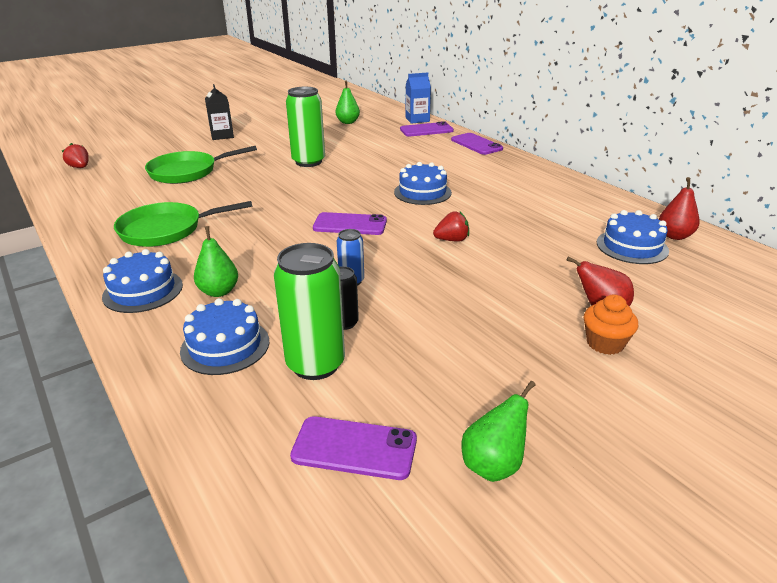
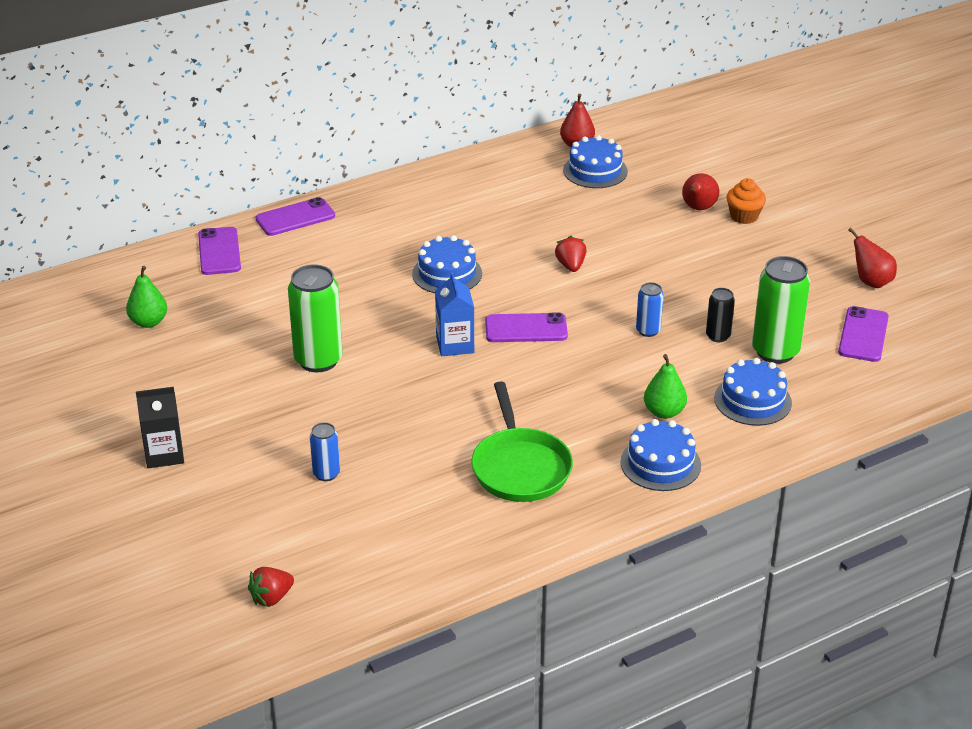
camera: 85 degrees left, 5 degrees up
green pan [145,146,257,184] -> blue can [310,422,340,481]
purple phone [313,212,387,235] -> purple phone turned 75 degrees clockwise [485,313,568,342]
blue carton [405,72,431,124] -> blue carton moved to [435,272,474,356]
green pear [462,381,536,482] -> red pear [848,227,897,288]

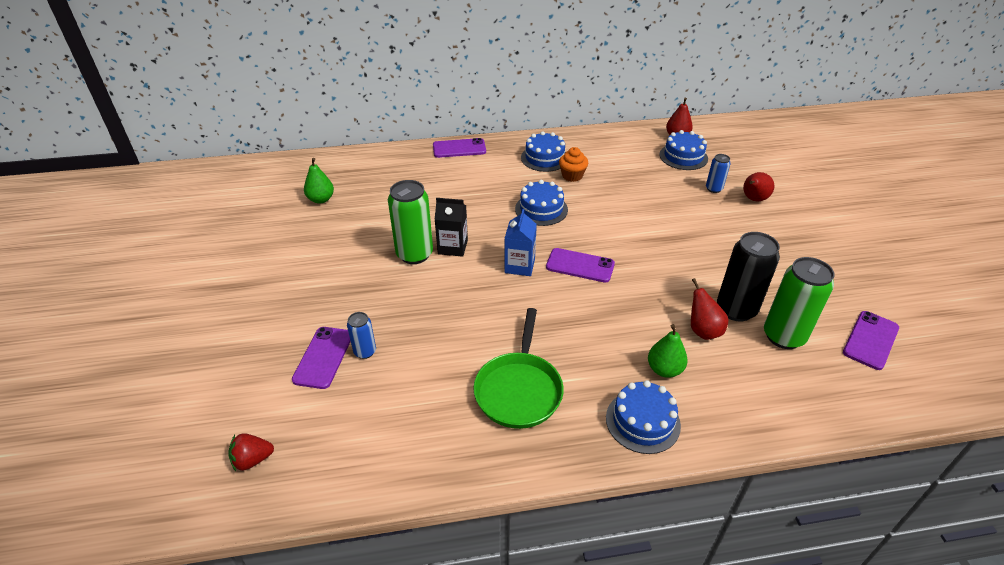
camera: 20 degrees right, 5 degrees up
black carton [136,387,184,468] -> black carton moved to [434,198,468,257]
purple phone [198,227,241,275] -> purple phone moved to [292,327,351,389]
red strawberry [555,236,587,272] -> none
blue can [636,282,664,337] -> blue can moved to [706,154,731,193]
black can [706,288,735,342] -> black can [717,232,780,322], size x1.92
blue cake [714,358,792,426] -> blue cake moved to [521,131,566,172]
orange cupcake [726,178,766,224] -> orange cupcake moved to [559,147,588,182]
red pear [848,227,897,288] -> red pear moved to [691,278,728,340]

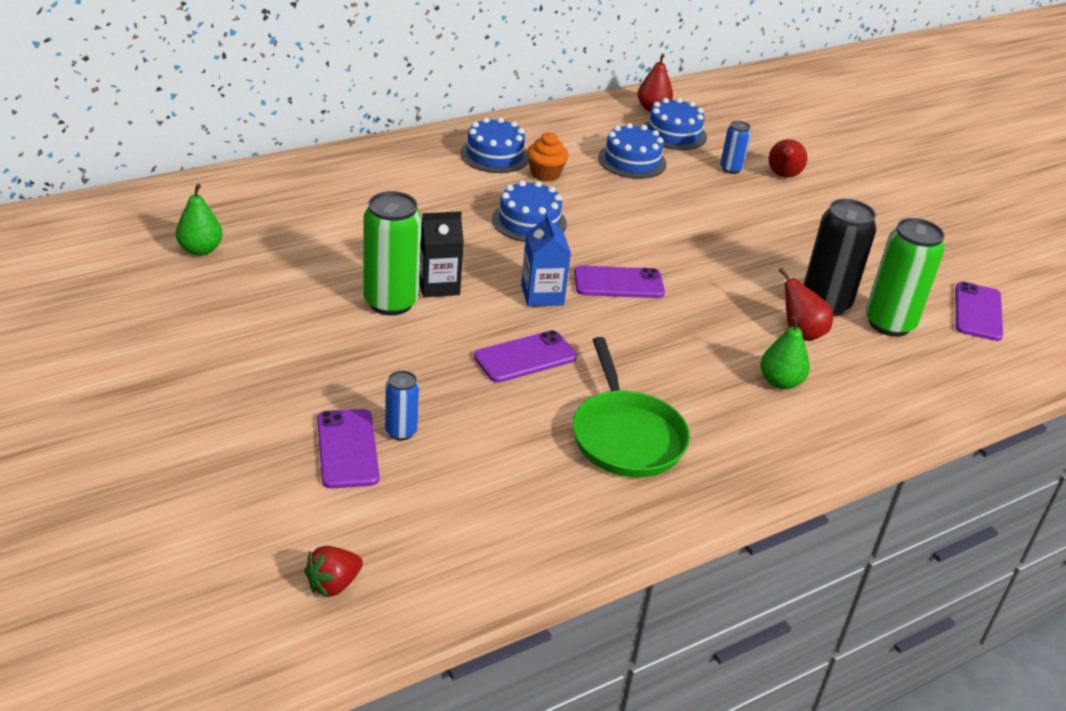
camera: 25 degrees left, 5 degrees down
purple phone [433,138,486,158] -> purple phone moved to [474,330,577,383]
blue cake [606,380,681,454] -> blue cake moved to [598,123,666,179]

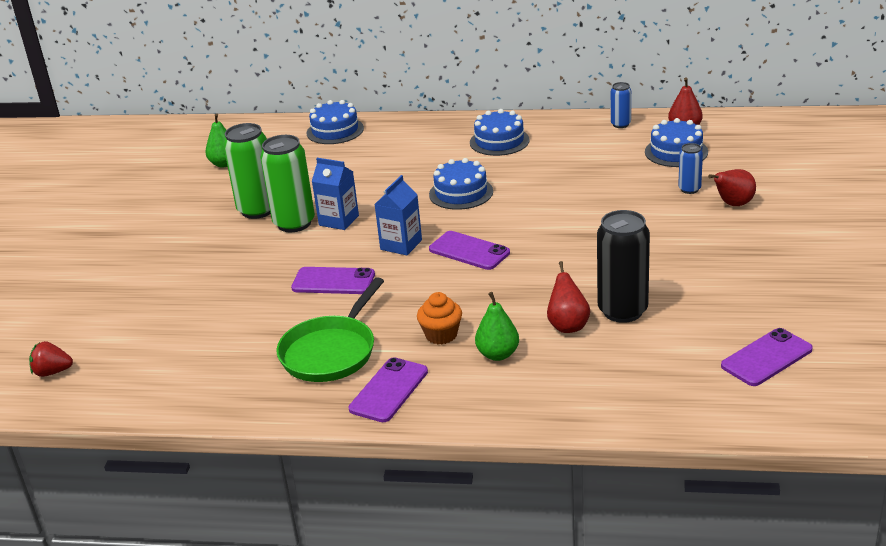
camera: 45 degrees right, 5 degrees down
purple phone [317,409,380,489] -> purple phone moved to [348,357,428,422]
blue can [385,370,419,440] -> blue can moved to [611,82,631,128]
black carton [419,211,464,297] -> blue carton [312,158,359,230]
orange cupcake [527,132,569,182] -> orange cupcake moved to [417,292,462,345]
blue cake [598,123,666,179] -> blue cake moved to [306,100,364,144]
green can [865,218,945,337] -> green can moved to [223,123,271,219]

